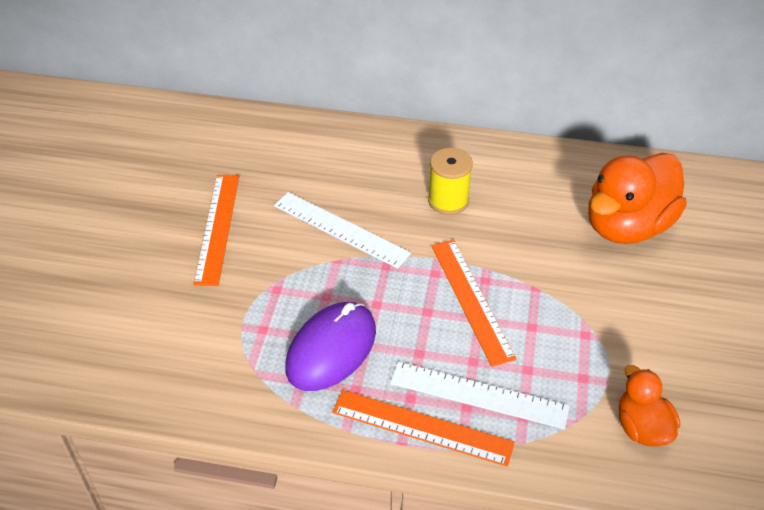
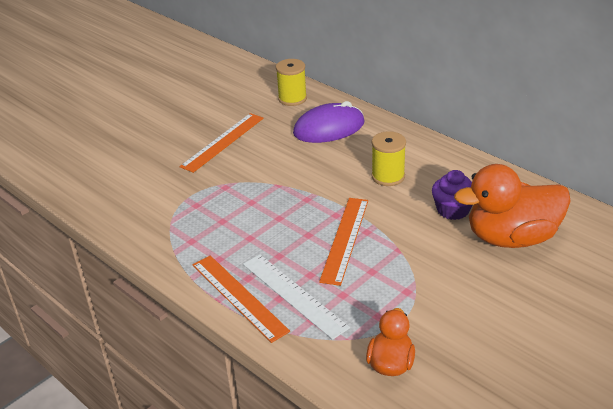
camera: 35 degrees right, 10 degrees down
white ruler [274,192,411,269] -> none
purple mouse [285,302,376,391] -> purple mouse moved to [293,101,365,143]
none -> yellow spool [276,59,307,106]
none -> purple cupcake [432,170,472,220]

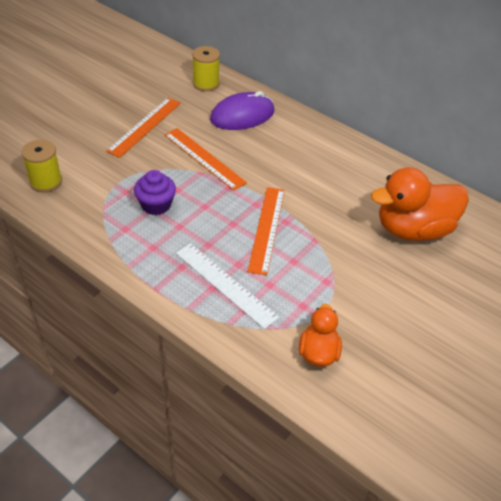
camera: 10 degrees left, 10 degrees up
orange ruler [192,255,290,343] -> orange ruler moved to [164,128,247,191]
yellow spool [372,131,406,186] -> yellow spool moved to [22,140,62,192]
purple cupcake [432,170,472,220] -> purple cupcake moved to [134,170,176,215]

